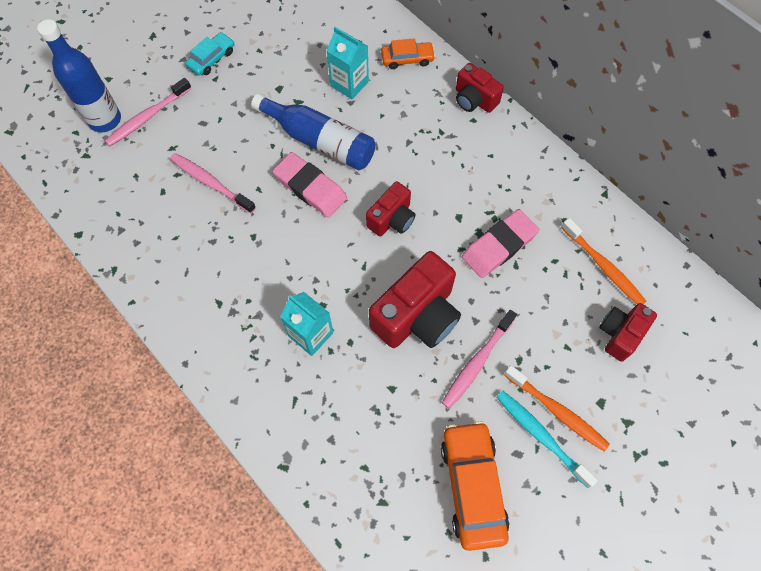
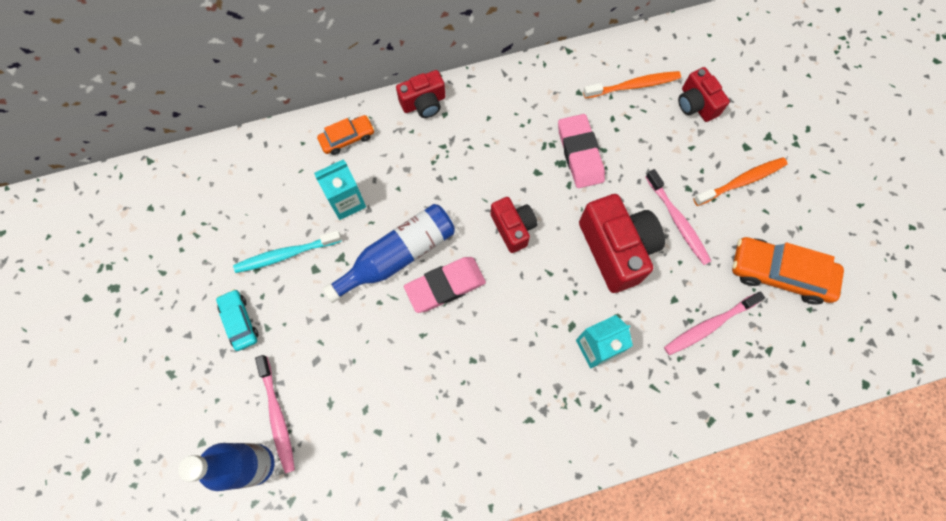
camera: 65 degrees left, 5 degrees up
pink toothbrush [170,153,256,214] -> pink toothbrush moved to [664,291,765,355]
orange car [381,38,435,69] -> orange car turned 45 degrees clockwise [317,115,374,155]
turquoise toothbrush [497,391,598,488] -> turquoise toothbrush moved to [233,230,342,273]

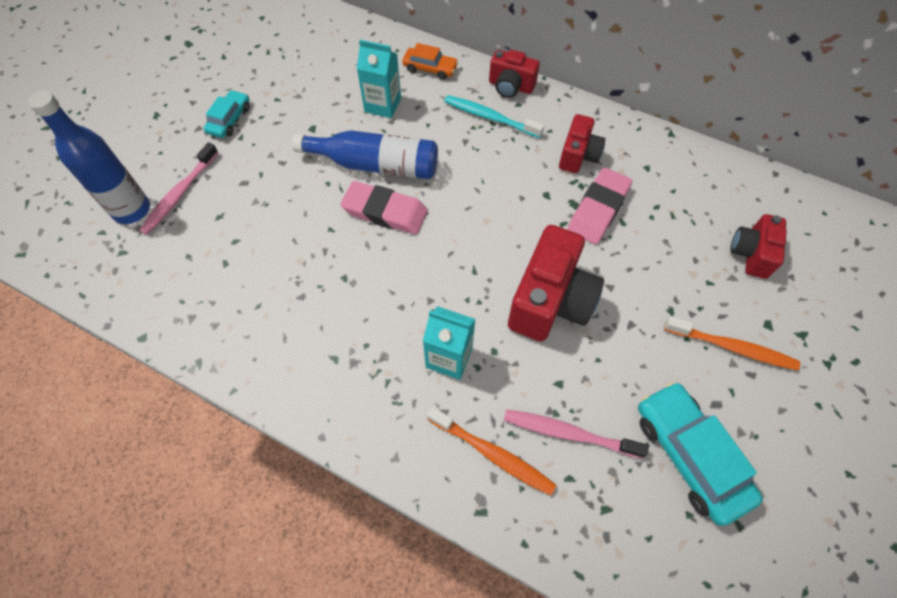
camera: 45 degrees right, 10 degrees down
turquoise toothbrush [233,230,342,273] -> turquoise toothbrush moved to [444,95,545,138]
red camera [491,197,537,253] -> red camera moved to [559,114,606,173]
orange toothbrush [583,71,681,99] -> orange toothbrush moved to [427,407,556,496]
pink toothbrush [645,169,711,265] -> none
orange car [732,237,844,304] -> turquoise car [638,382,763,526]

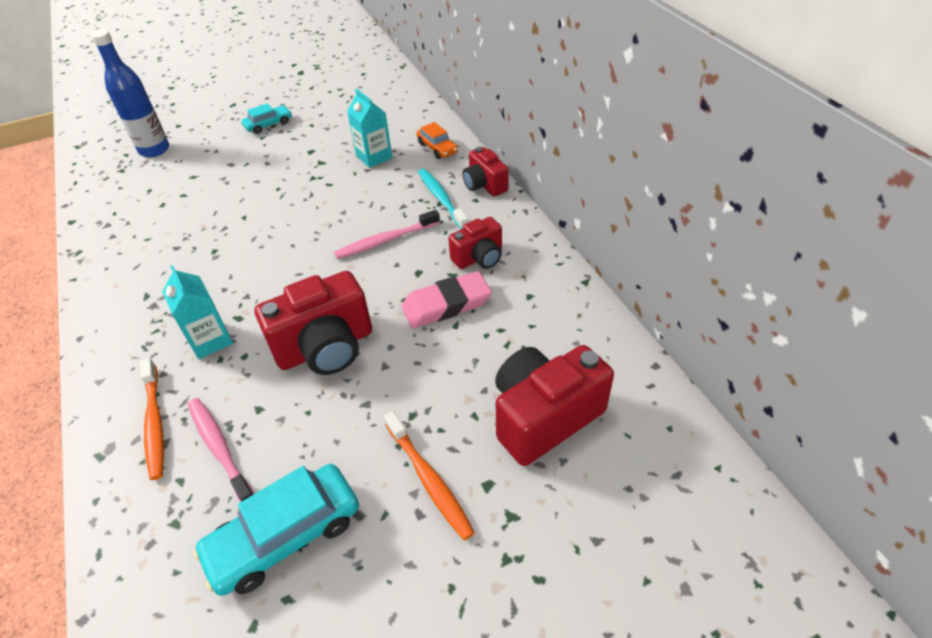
camera: 40 degrees right, 15 degrees down
pink toothbrush [139,142,219,235] -> pink toothbrush moved to [334,210,440,259]
blue bottle [292,130,438,179] -> none
pink eraser [340,181,428,235] -> none
turquoise car [638,382,763,526] -> turquoise car turned 135 degrees counterclockwise [193,464,359,596]
red camera [731,214,787,279] -> red camera [495,345,614,466], size x1.71

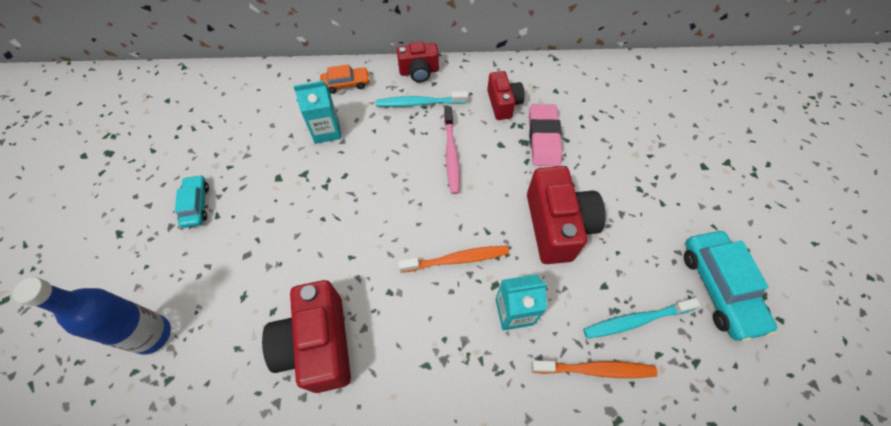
camera: 70 degrees left, 15 degrees up
pink toothbrush [188,398,254,502] -> turquoise toothbrush [583,298,701,339]
orange toothbrush [384,411,475,540] -> orange toothbrush moved to [398,246,509,273]
red camera [495,345,614,466] -> red camera moved to [262,280,351,393]

